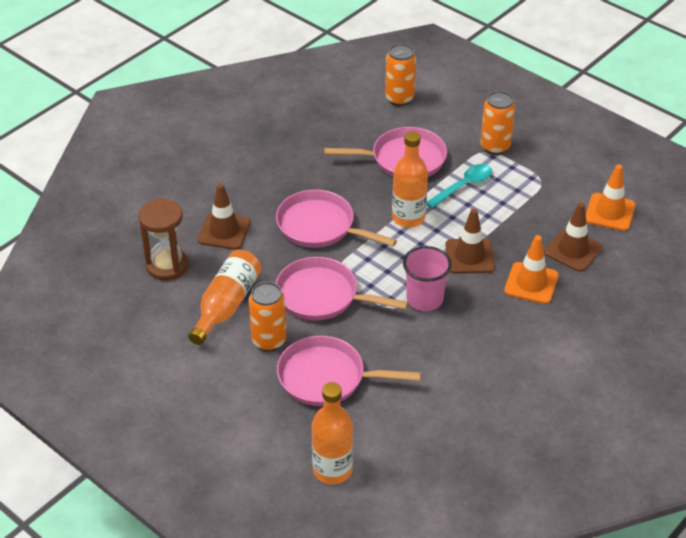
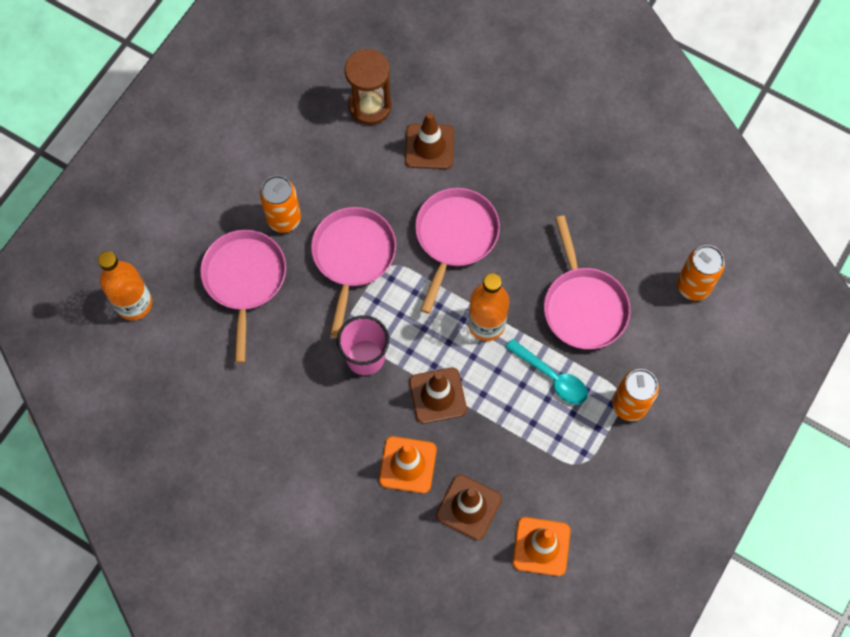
camera: 80 degrees right, 25 degrees up
orange bottle [188,250,261,345] -> none

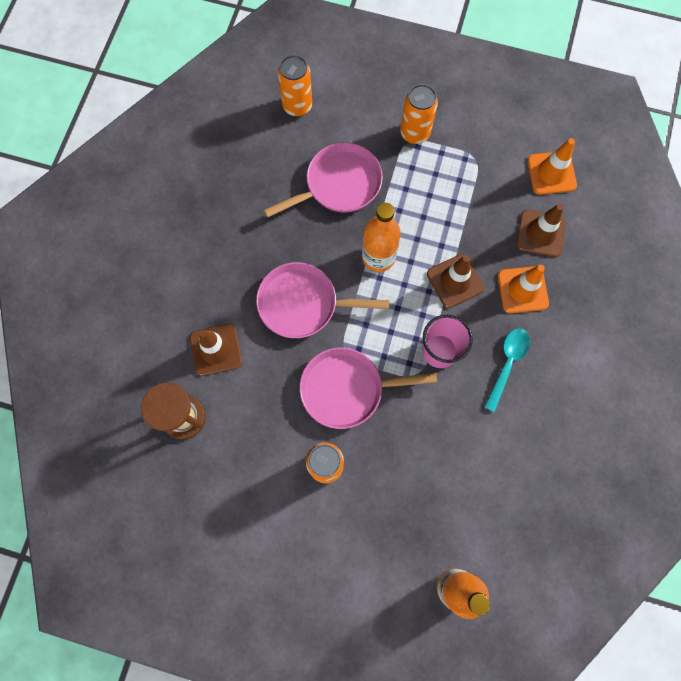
camera: 105 degrees left, 5 degrees up
pink pan [200,230,286,363] -> none
turquoise spoon [505,339,588,404] -> turquoise spoon moved to [484,328,530,412]

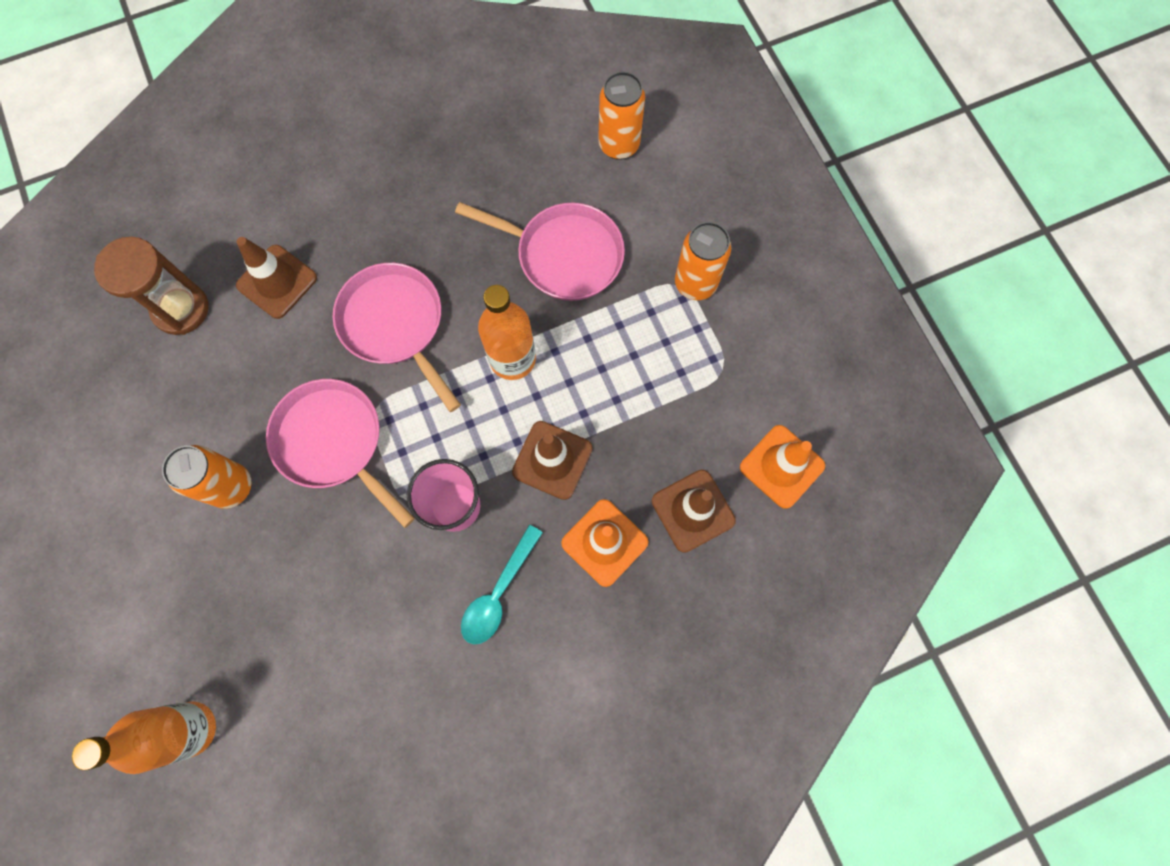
camera: 50 degrees right, 0 degrees up
turquoise spoon [484,328,530,412] -> turquoise spoon turned 135 degrees clockwise [461,525,543,644]

